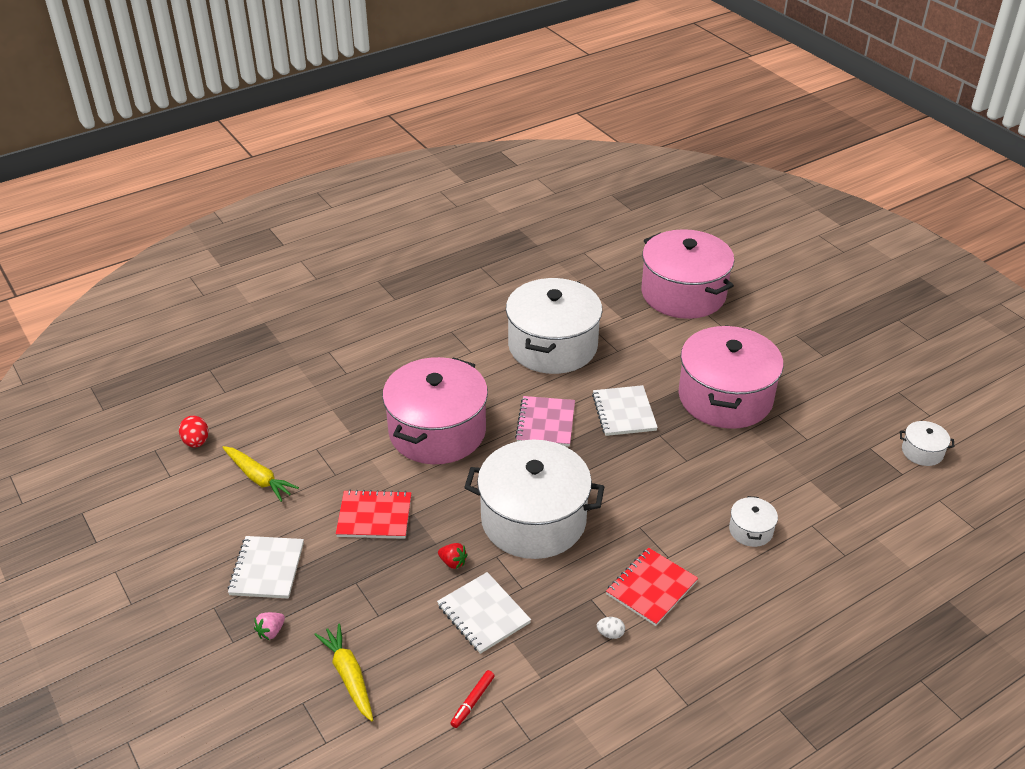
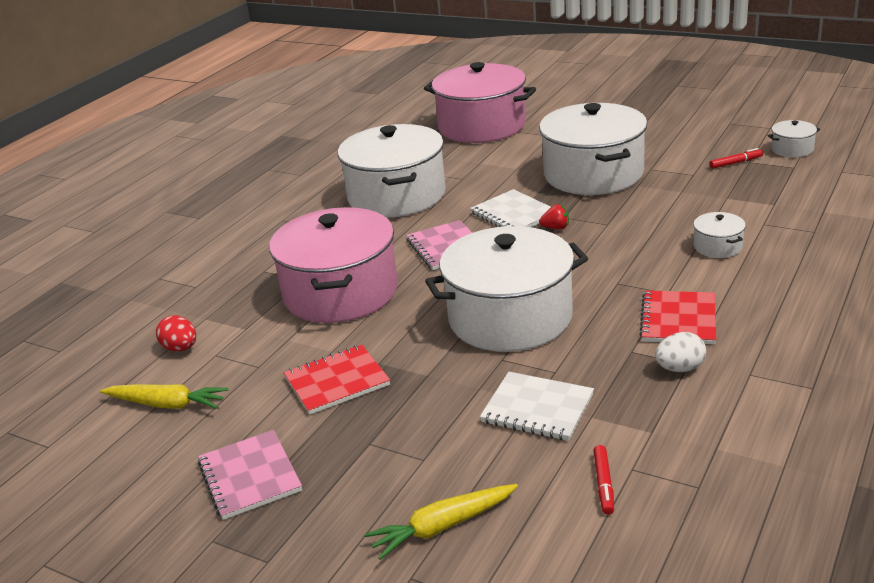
camera: 25 degrees left, 10 degrees down
red egg [179,416,208,448] -> red egg moved to [156,315,196,352]
white notebook [227,536,304,599] -> pink notebook [198,430,302,520]
pink strawberry [254,612,285,640] -> none
yellow carrot [314,623,373,721] -> yellow carrot turned 60 degrees counterclockwise [365,484,518,560]
red strawberry [438,543,468,569] -> red strawberry moved to [539,204,569,230]
white egg [597,617,625,639] -> white egg [655,332,706,372], size x1.56
pink pot [678,325,784,429] -> white pot [539,103,647,195]
none -> red marker [709,148,763,169]

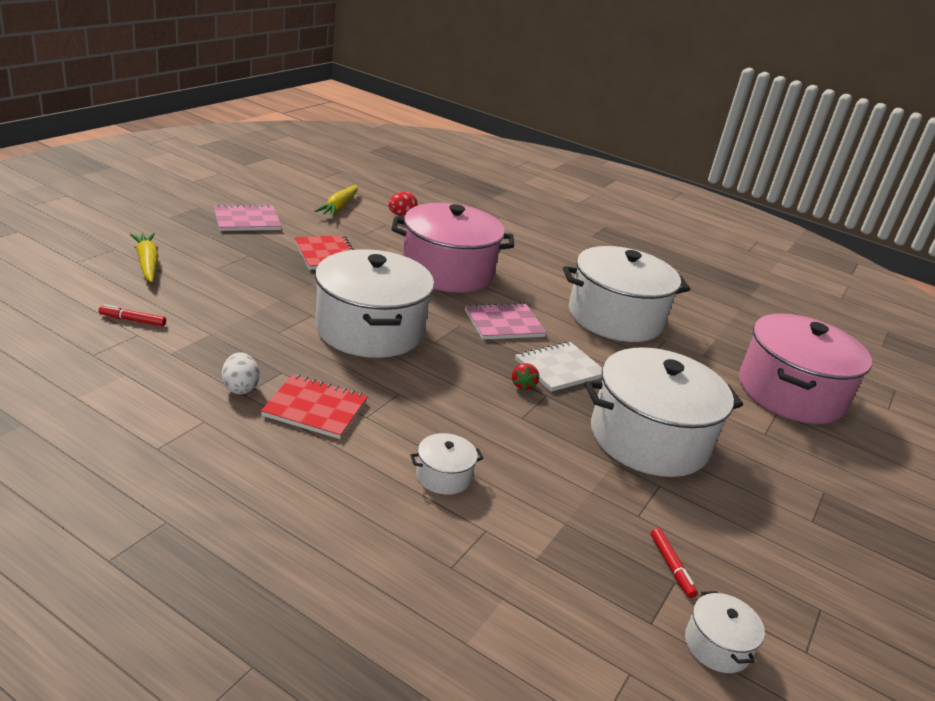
camera: 85 degrees right, 0 degrees up
white notebook [480,372,594,441] -> none

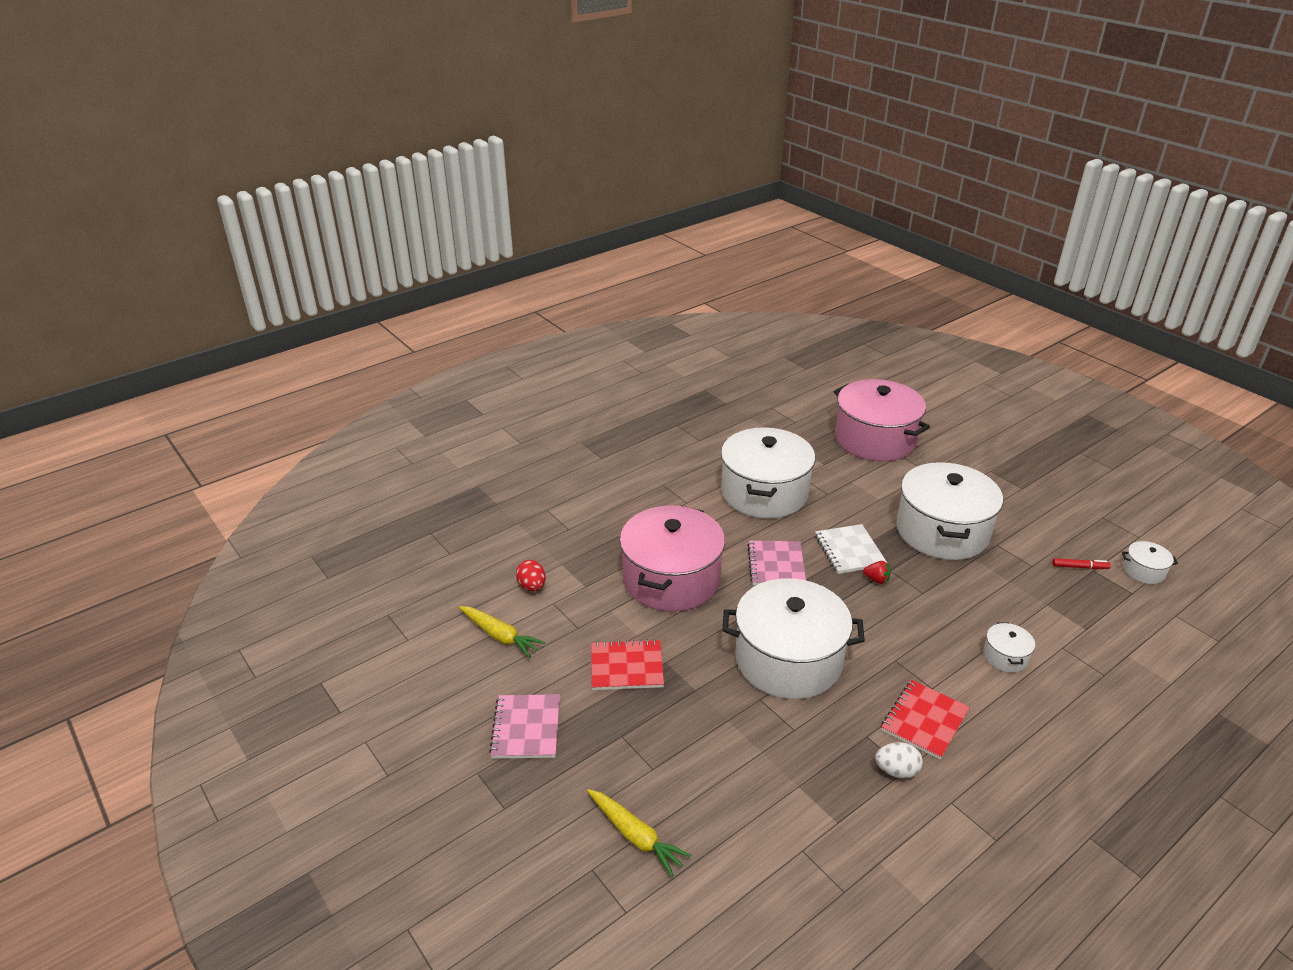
camera: 65 degrees left, 5 degrees up
red marker [99,304,166,326] -> none
yellow carrot [130,233,158,283] -> yellow carrot turned 135 degrees counterclockwise [587,789,692,877]

